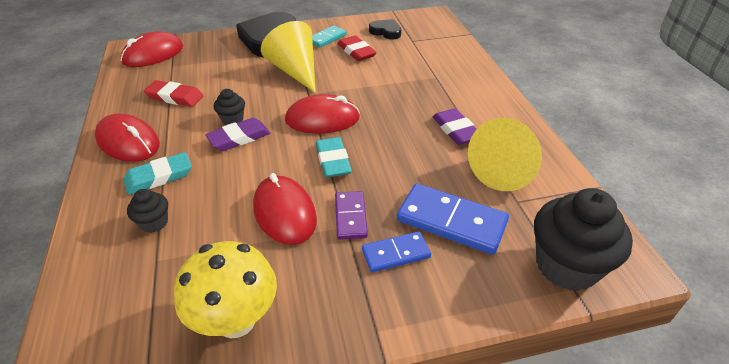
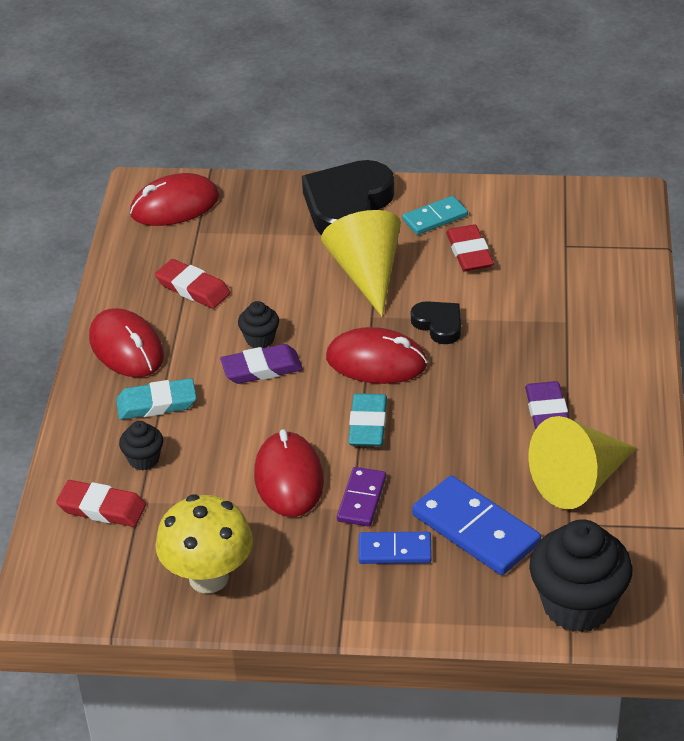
camera: 20 degrees right, 0 degrees up
black heart [369,19,401,39] -> black heart moved to [411,301,461,344]
none -> red eraser [56,480,146,527]

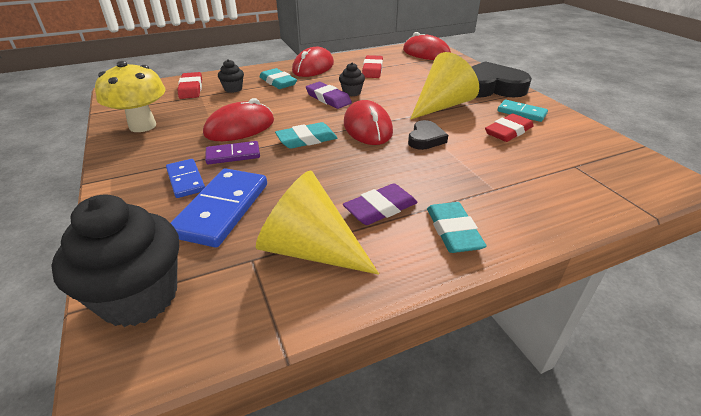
camera: 60 degrees right, 5 degrees down
none -> turquoise eraser [427,202,487,253]

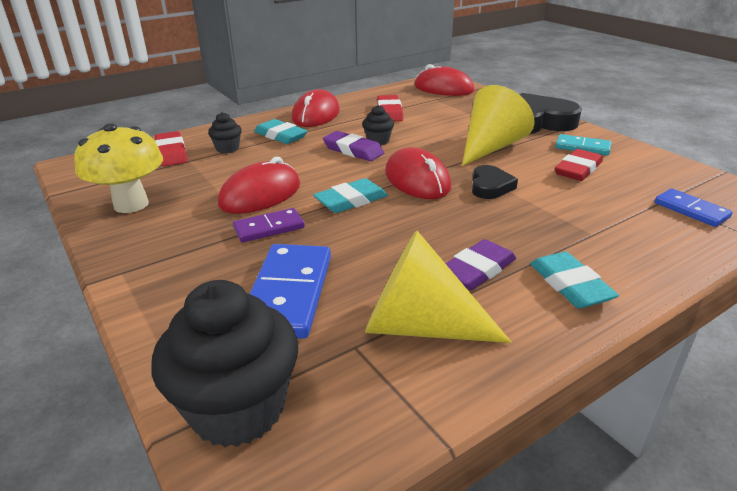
camera: 10 degrees left, 5 degrees down
blue domino [166,159,205,198] -> blue domino moved to [655,188,733,227]

